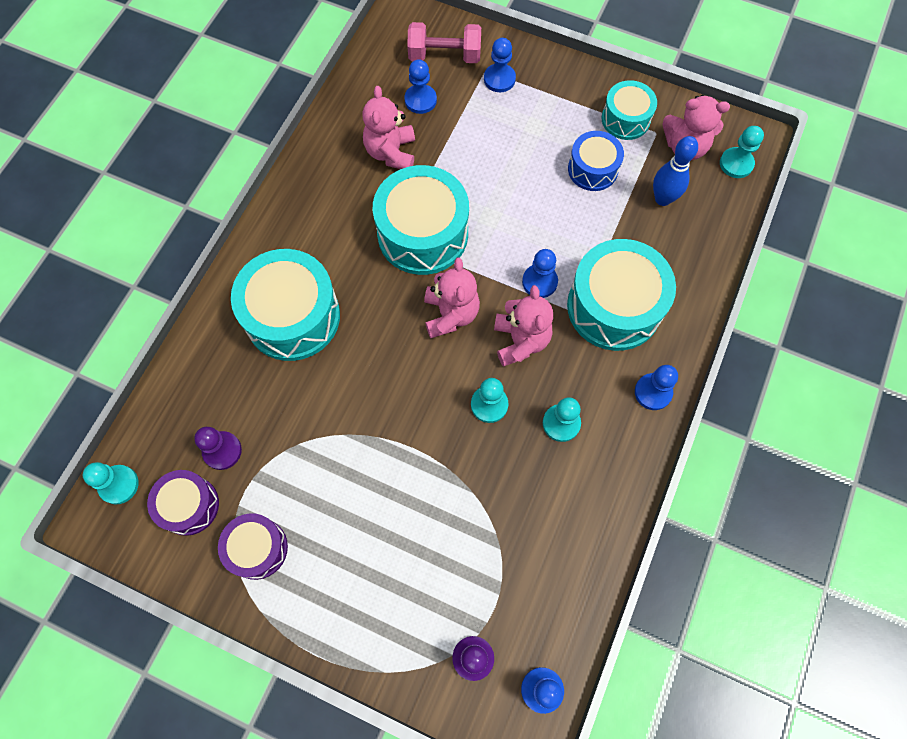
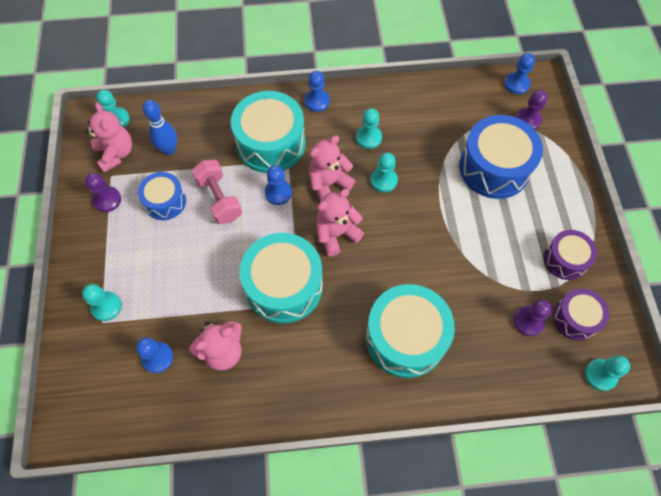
camera: 120 degrees left, 5 degrees down
pink dumbbell [407,22,481,63] -> pink dumbbell moved to [192,159,242,224]
blue pawn [484,38,516,92] -> turquoise pawn [82,284,122,321]
turquoise drum [601,80,657,140] -> purple pawn [85,173,121,212]
none -> blue drum [459,115,543,199]

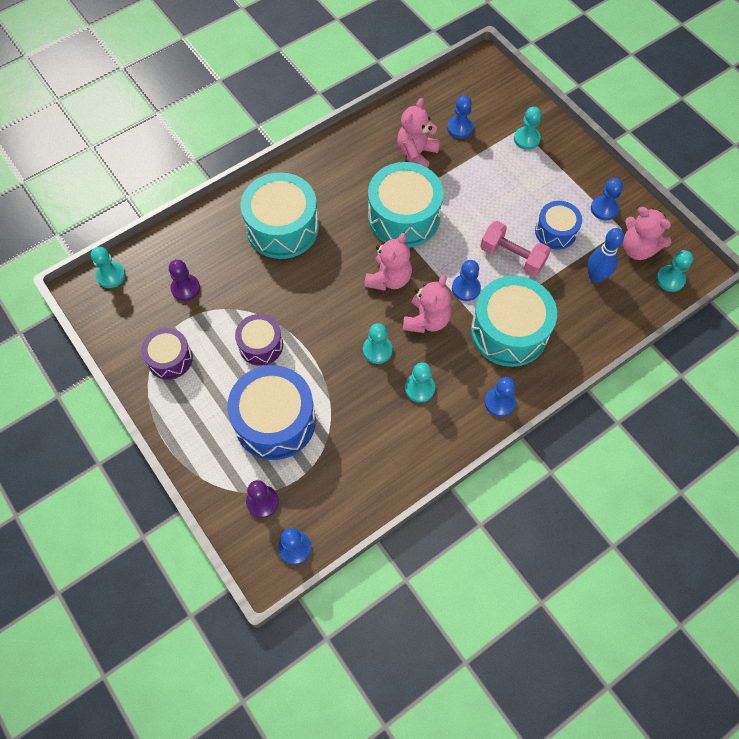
camera: 150 degrees right, 0 degrees up
purple pawn [85,173,121,212] -> blue pawn [591,178,623,220]
purple drum [553,288,609,341] -> purple drum moved to [235,314,283,366]

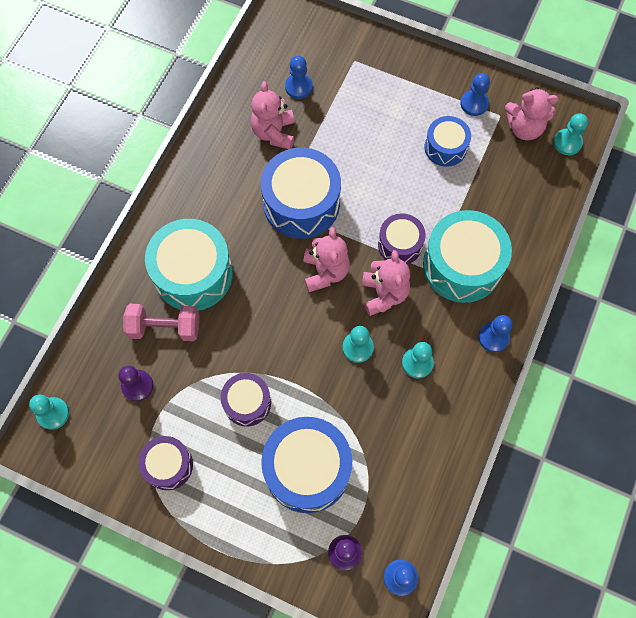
camera: 30 degrees left, 5 degrees up
turquoise drum [368,162,443,248] -> blue drum [261,148,341,238]
blue pawn [452,260,481,301] -> purple drum [378,214,426,264]
pink dumbbell [480,221,551,276] -> pink dumbbell moved to [123,304,199,341]
turquoise pawn [514,107,541,150] -> none
blue bowling pin [587,228,624,283] -> none

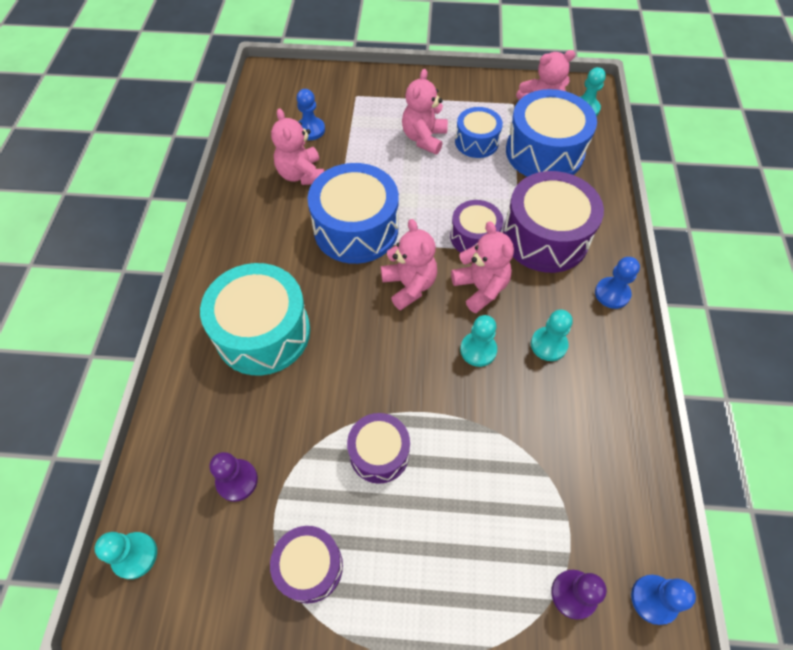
camera: 20 degrees left, 10 degrees down
pink dumbbell [123,304,199,341] -> none
blue drum [261,417,352,513] -> blue drum moved to [506,89,597,177]
turquoise drum [423,210,512,303] -> purple drum [503,171,604,273]
blue pawn [460,73,490,116] -> none
none -> pink teddy bear [402,69,448,154]

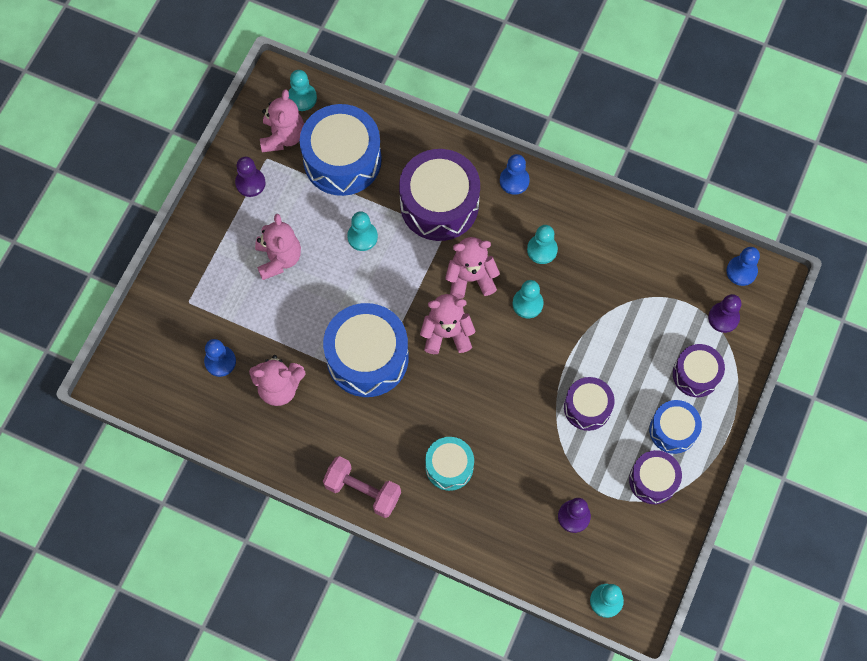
camera: 70 degrees left, 10 degrees up
turquoise drum [200,263,310,376] -> turquoise drum [425,437,474,491], size x0.57
pink teddy bear [402,69,448,154] -> pink teddy bear turned 135 degrees counterclockwise [255,214,301,280]
purple drum [450,200,503,252] -> purple drum moved to [673,344,725,397]
blue drum [455,107,503,158] -> blue drum moved to [649,400,702,454]
none -> purple pawn [235,157,266,197]
none -> pink dumbbell [323,456,401,518]
none -> turquoise pawn [347,212,378,251]

